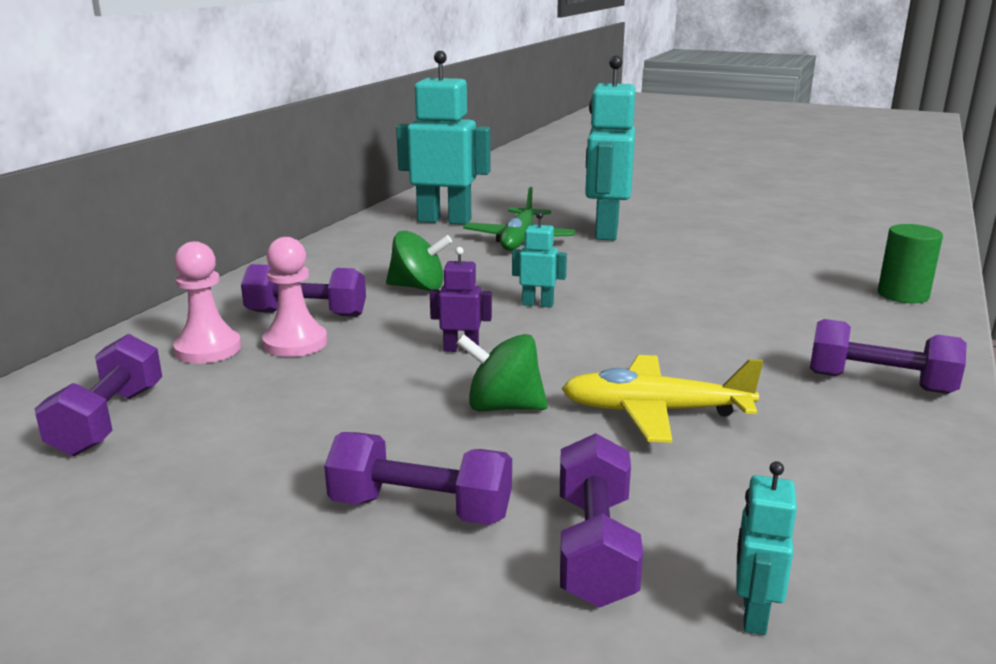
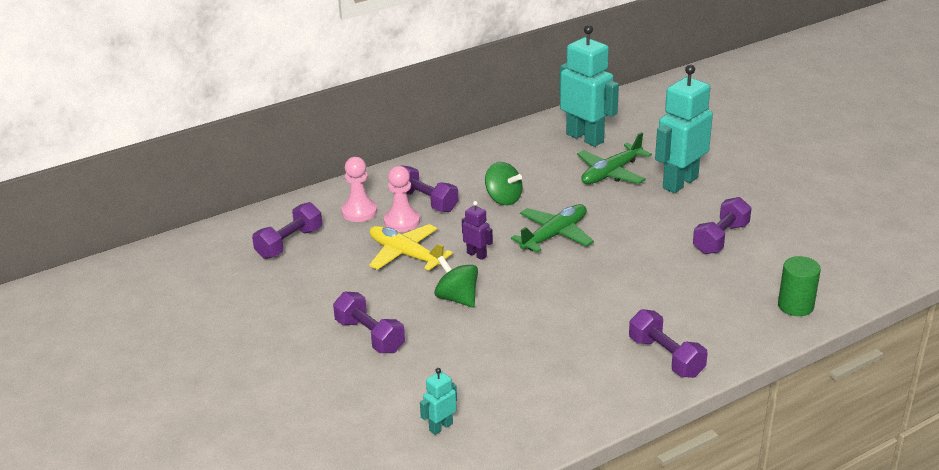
camera: 35 degrees right, 10 degrees up
turquoise robot [512,212,567,308] -> green plane [511,204,594,253]
purple dumbbell [560,433,643,608] -> purple dumbbell moved to [693,197,752,254]
yellow plane [561,355,763,443] -> yellow plane moved to [369,224,453,270]

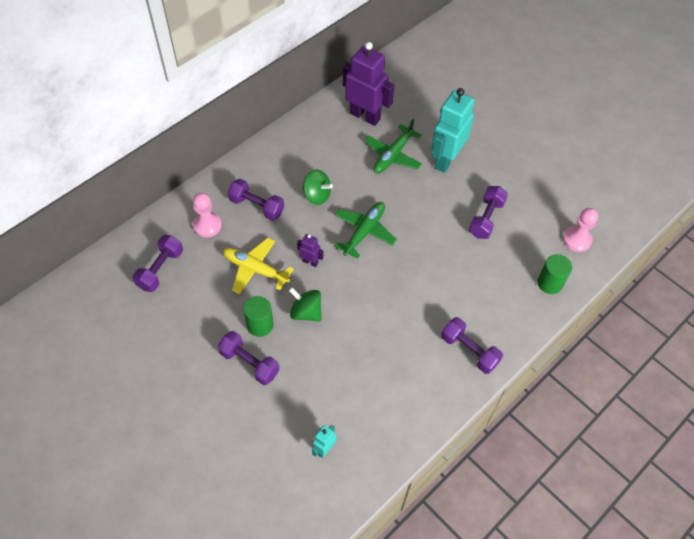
camera: 15 degrees left, 25 degrees up
pink pawn [384,166,420,232] -> pink pawn moved to [563,208,598,252]
turquoise robot [559,25,619,147] -> purple robot [343,42,394,126]
none -> green cylinder [243,296,273,337]

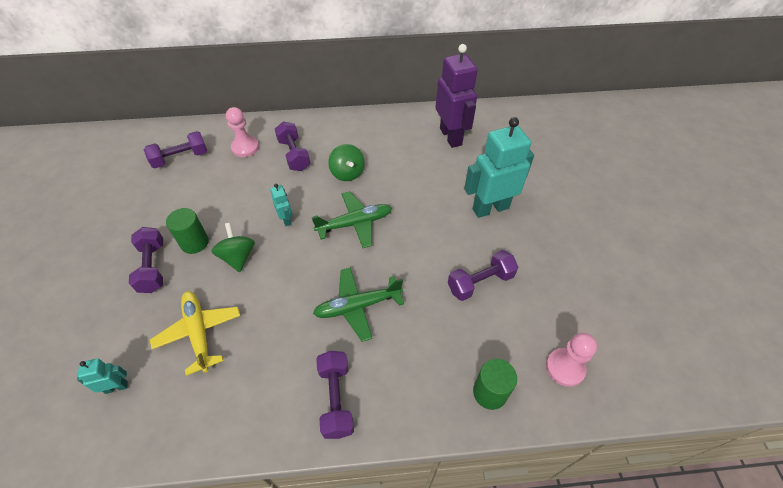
camera: 40 degrees right, 5 degrees down
yellow plane [223,238,294,294] -> yellow plane moved to [150,291,240,376]
purple robot [297,234,324,267] -> turquoise robot [270,184,292,226]
green plane [364,119,422,173] -> green plane moved to [313,267,404,342]

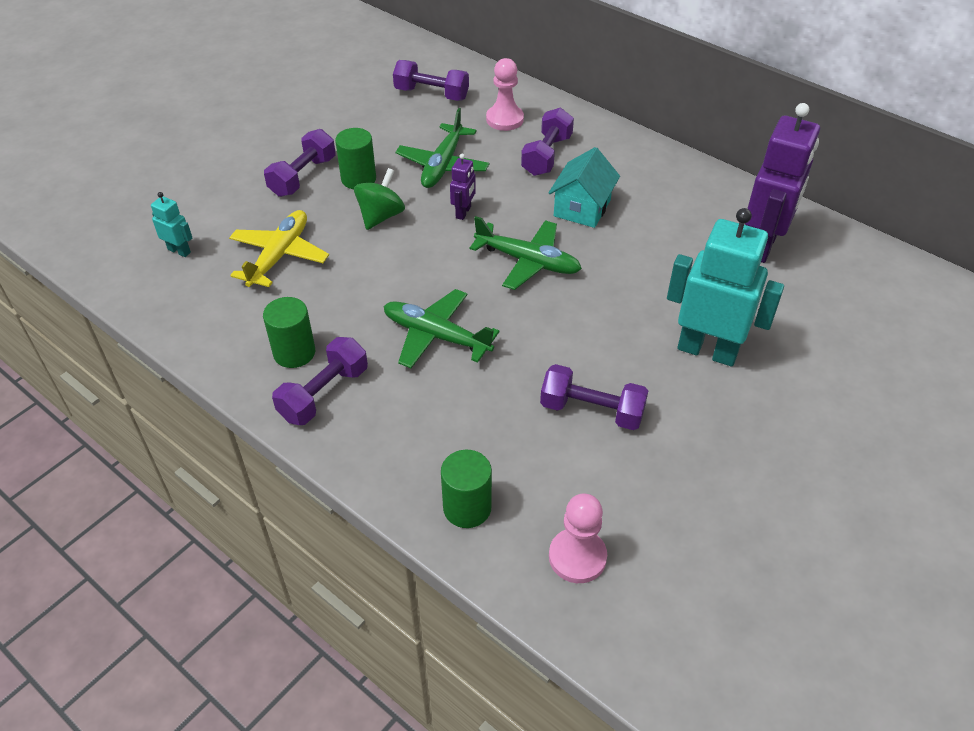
camera: 45 degrees right, 5 degrees down
turquoise robot [270,184,292,226] -> purple robot [450,154,476,220]
green spinning top [328,144,365,181] -> turquoise house [548,147,620,228]
none -> green cylinder [263,297,315,368]
none -> green plane [396,108,489,188]

